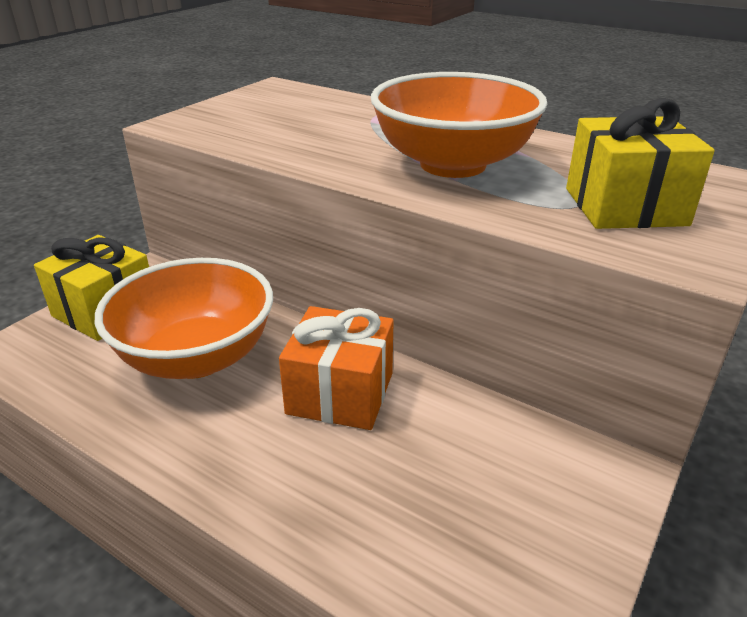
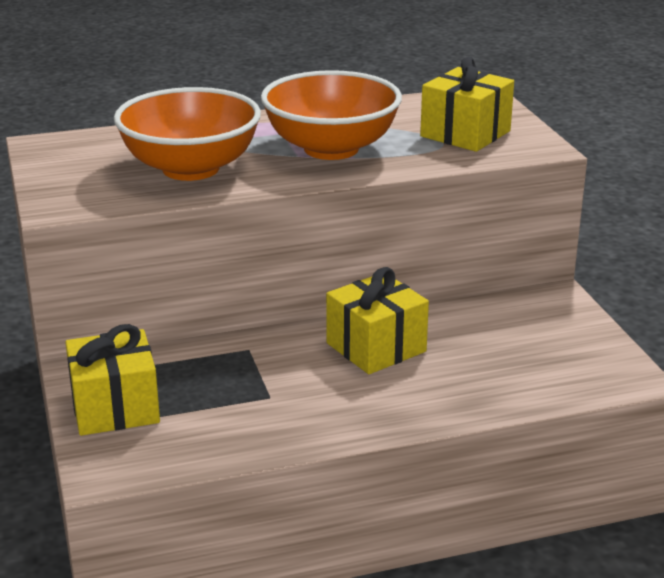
camera: 50 degrees left, 5 degrees down
orange bowl [95,258,273,379] -> orange bowl moved to [114,87,261,181]
orange gift [279,306,394,430] -> yellow gift [326,267,429,374]

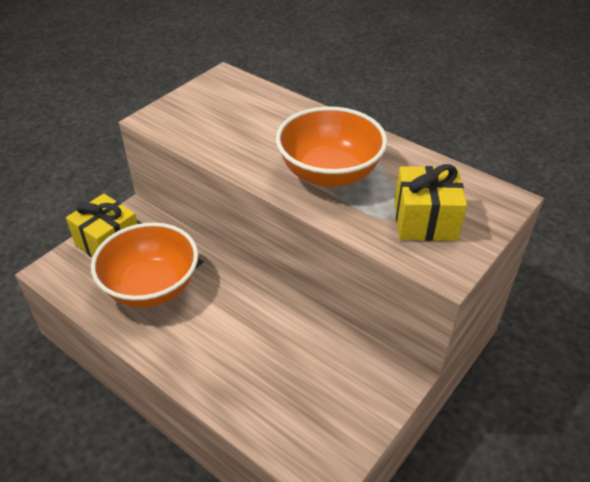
camera: 55 degrees right, 15 degrees up
orange bowl [114,87,261,181] -> orange bowl moved to [91,223,198,308]
yellow gift [326,267,429,374] -> none

